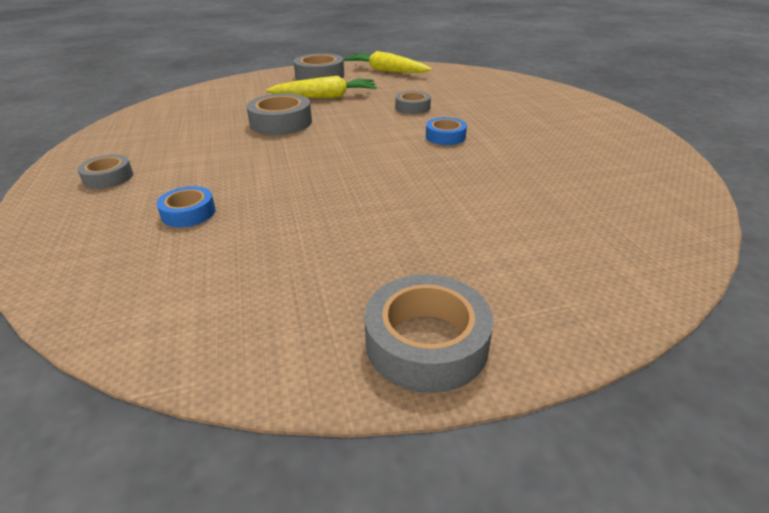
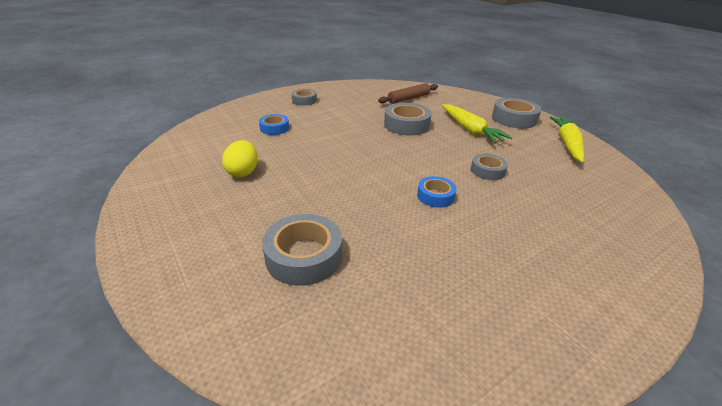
camera: 70 degrees right, 0 degrees up
grey tape [364,274,494,393] -> grey tape moved to [262,214,342,286]
none -> yellow egg [222,140,258,178]
none -> brown rolling pin [378,83,438,104]

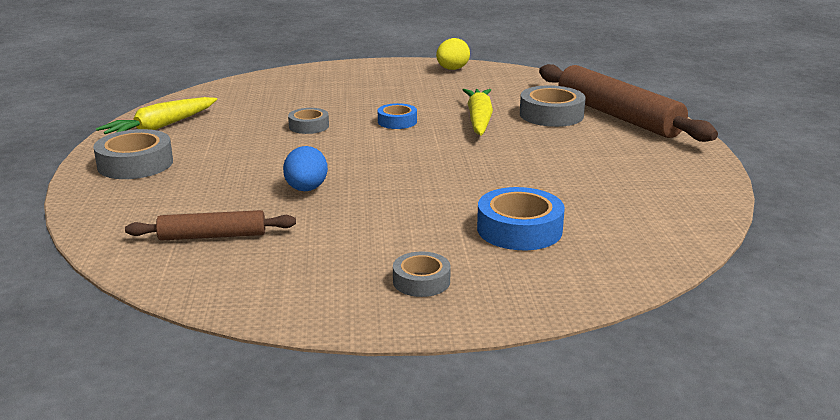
camera: 150 degrees left, 10 degrees down
yellow egg [222,140,258,178] -> yellow egg moved to [436,38,470,70]
blue tape [259,114,289,135] -> blue tape [477,187,565,250], size x1.65
grey tape [384,103,432,136] -> blue egg [283,146,328,191]
yellow carrot [442,104,512,144] -> yellow carrot moved to [462,89,493,136]
none -> brown rolling pin [539,64,718,142]

